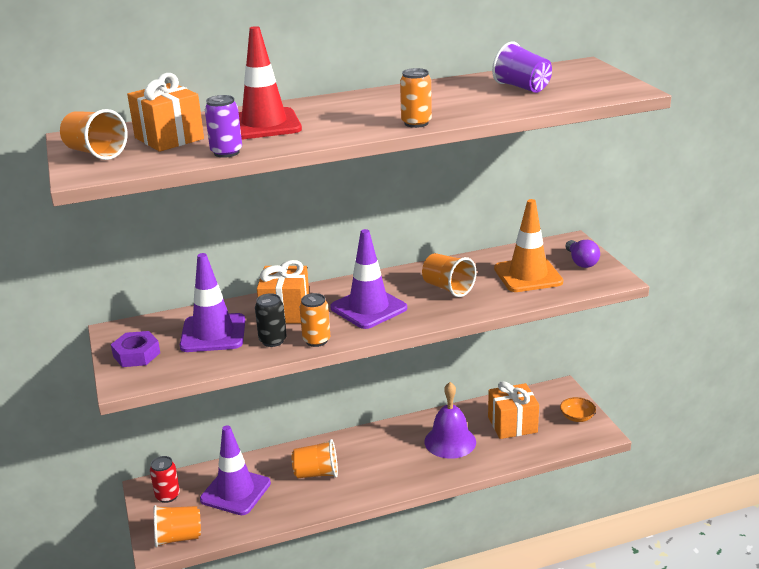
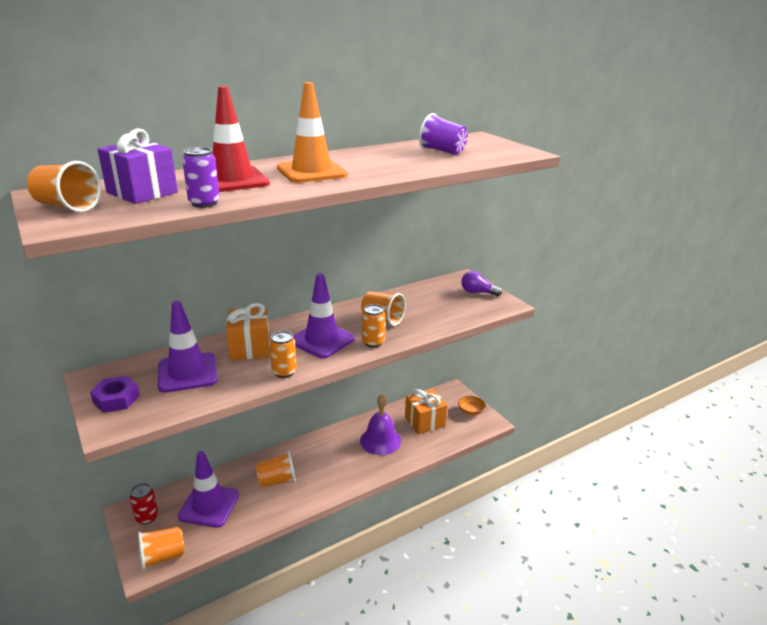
camera: 15 degrees left, 0 degrees up
orange gift [127,73,204,152] -> purple gift [97,128,178,204]
black can [255,293,286,347] -> none
orange can [400,68,432,128] -> orange can moved to [362,304,385,348]
orange traffic cone [494,199,563,292] -> orange traffic cone moved to [277,82,347,183]
purple light bulb [566,240,600,268] -> purple light bulb turned 135 degrees clockwise [461,271,502,296]

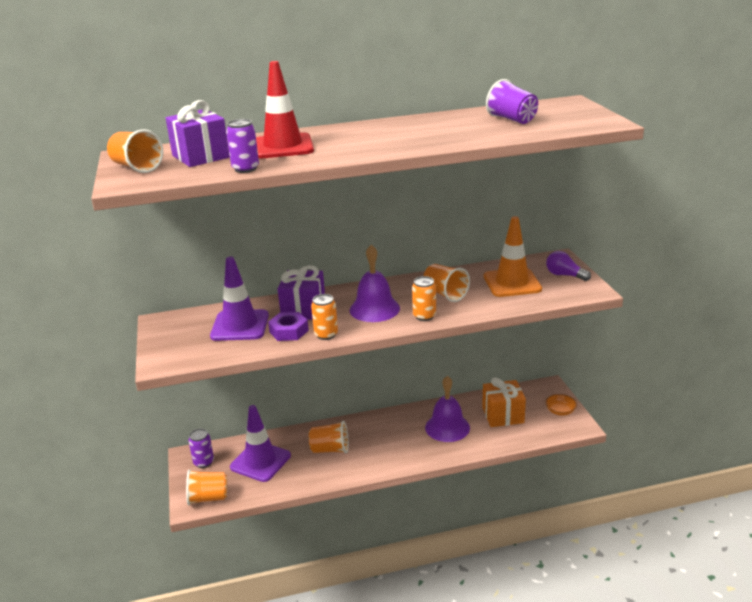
camera: 20 degrees right, 0 degrees up
purple nut [90,376,140,413] -> purple nut moved to [268,312,309,341]
red can [130,483,158,524] -> purple can [188,429,214,468]
orange gift [226,303,270,360] -> purple gift [278,265,325,320]
orange traffic cone [277,82,347,183] -> orange traffic cone moved to [484,216,542,297]
purple traffic cone [293,273,355,359] -> purple bell [350,245,400,322]

